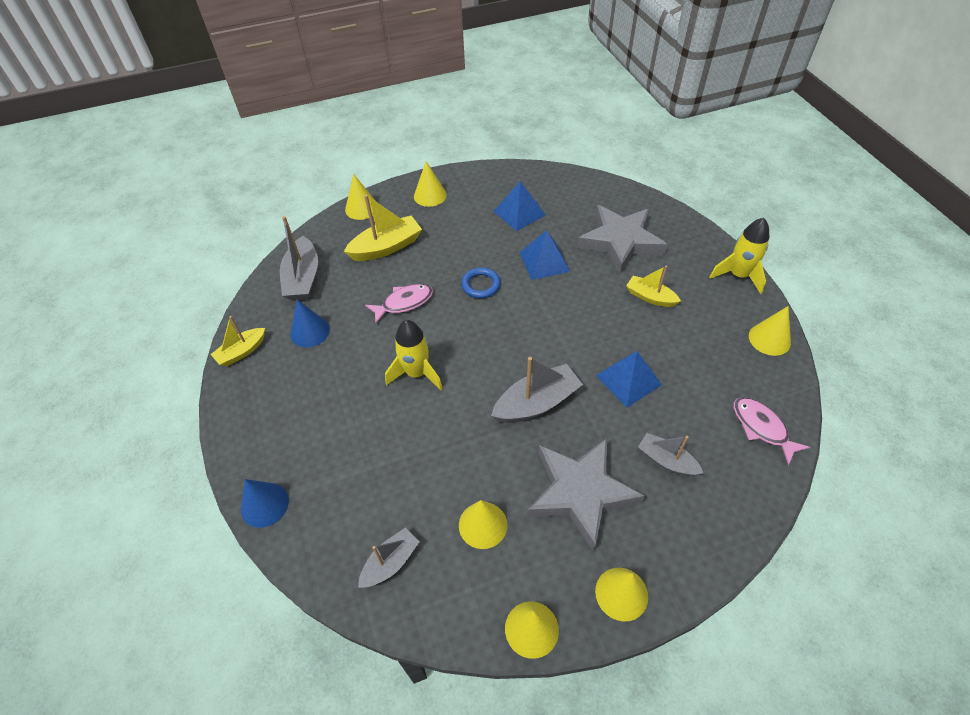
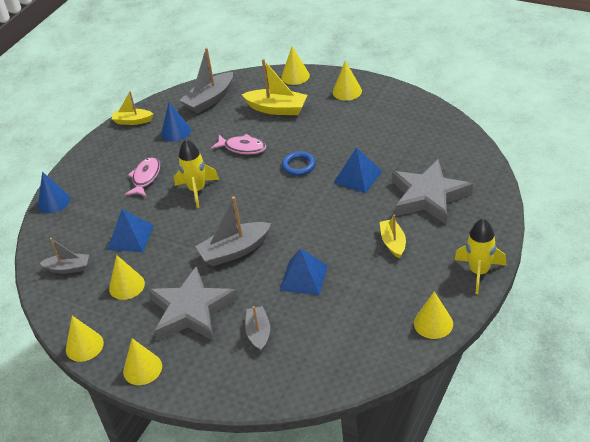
camera: 50 degrees right, 10 degrees down
grey boat [491,357,583,423] -> grey boat turned 135 degrees clockwise [195,196,271,266]
blue pyramid [493,181,546,231] -> blue pyramid moved to [107,209,154,252]
pink fish [734,397,810,465] -> pink fish moved to [125,157,160,197]

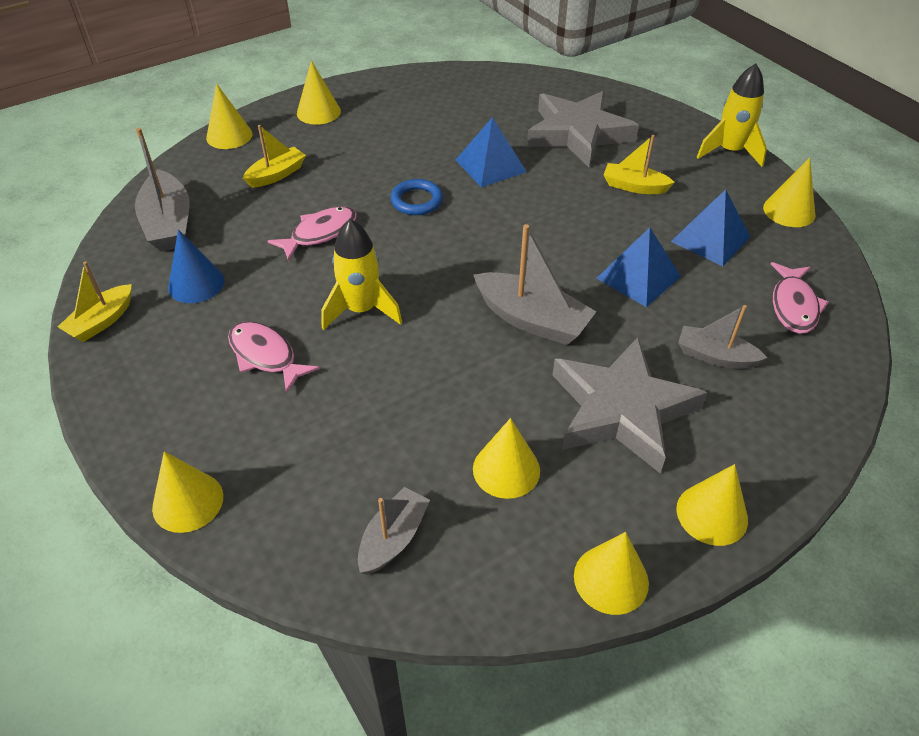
camera: 65 degrees left, 5 degrees up
blue cone [38,172,70,213] -> yellow cone [152,451,223,533]
blue pyramid [107,209,154,252] -> blue pyramid moved to [671,189,750,266]
grey boat [195,196,271,266] -> grey boat turned 60 degrees counterclockwise [474,224,596,345]
yellow boat [241,59,308,115] -> yellow boat [243,125,306,188], size x0.63
none -> pink fish [771,262,829,334]

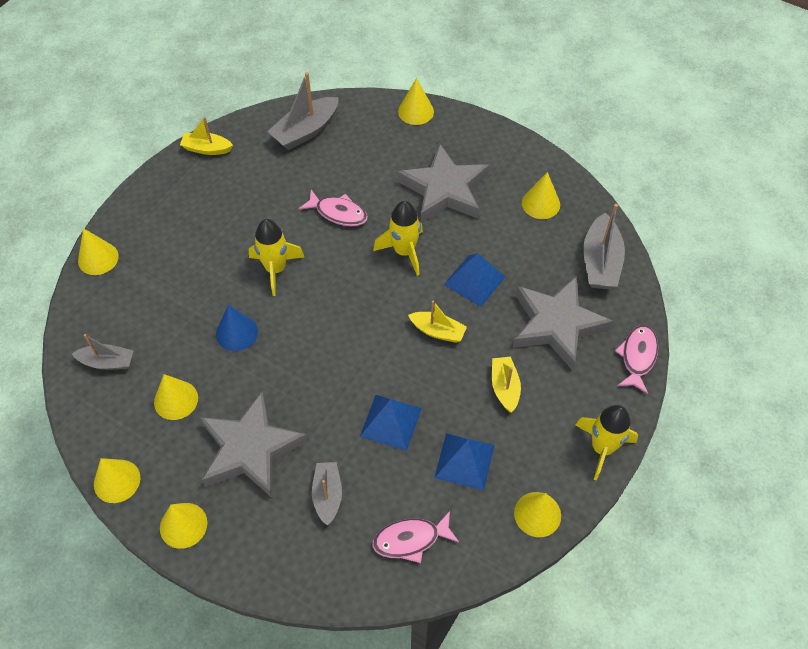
camera: 65 degrees right, 10 degrees up
blue cone [168,230,225,303] -> blue cone moved to [216,305,258,351]
pink fish [228,321,320,394] -> pink fish moved to [615,325,658,394]
yellow boat [243,125,306,188] -> yellow boat moved to [408,300,467,343]
yellow cone [297,61,341,125] -> yellow cone moved to [522,172,560,219]
blue ring [390,179,443,215] -> yellow rocket [373,201,423,276]
grey boat [474,224,596,345] -> grey boat moved to [583,204,625,289]
none -> grey star [398,144,489,222]

